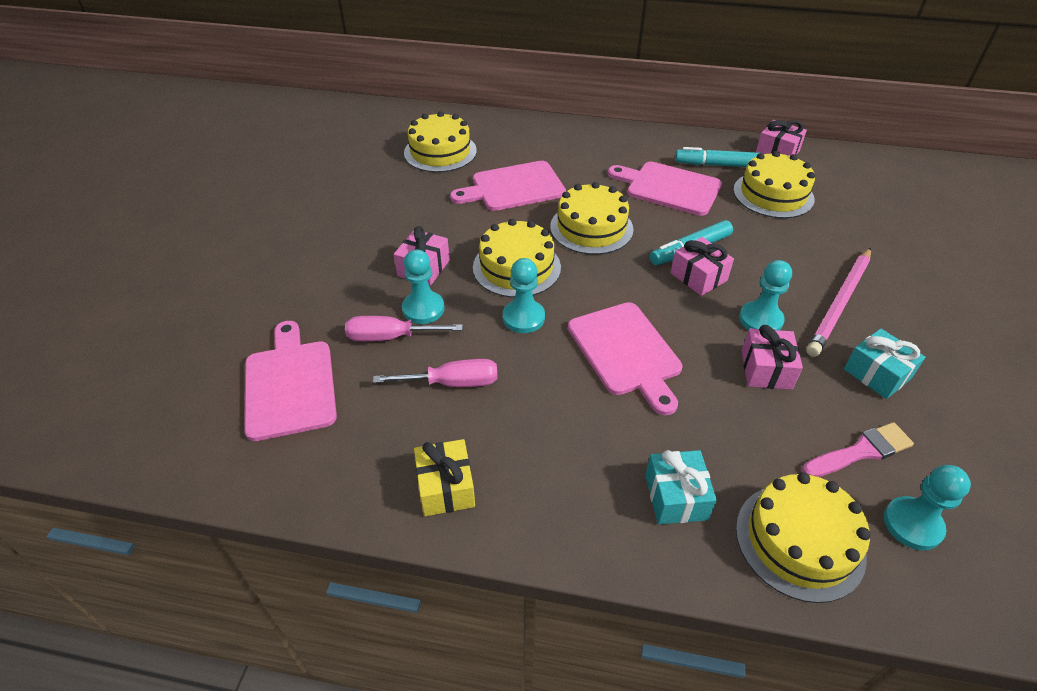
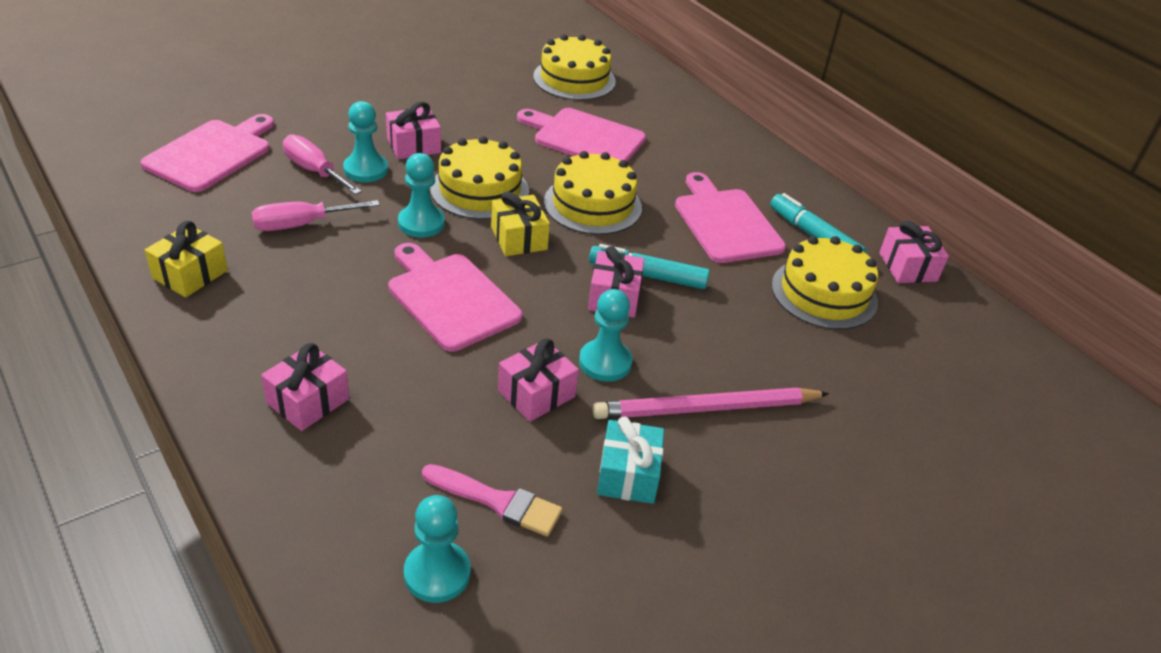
camera: 40 degrees right, 5 degrees down
pink screwdriver [373,359,498,387] -> pink screwdriver turned 120 degrees clockwise [251,200,380,231]
pink cutting board [568,302,682,416] -> pink cutting board turned 120 degrees clockwise [388,243,522,352]
turquoise gift [645,450,717,524] -> pink gift [261,343,349,431]
yellow cake [736,472,871,603] -> none
none -> yellow gift [491,191,550,256]

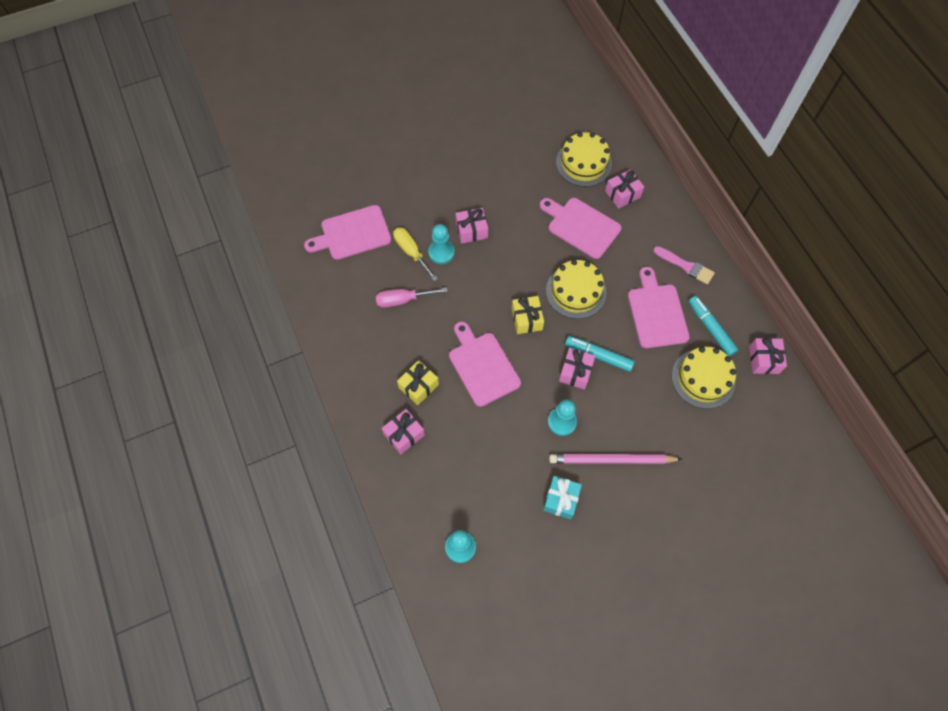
camera: 15 degrees right, 25 degrees up
pink cutting board [140,114,274,192] -> pink cutting board turned 150 degrees counterclockwise [304,205,391,260]
yellow gift [145,221,228,297] -> yellow gift moved to [397,360,439,405]
pink screwdriver [283,134,362,195] -> yellow screwdriver [393,227,438,281]
turquoise pawn [398,153,445,238] -> none
pink brush [422,464,562,537] -> pink brush moved to [653,246,715,285]
yellow cake [430,136,529,219] -> none
pink gift [498,339,579,422] -> pink gift moved to [605,169,644,209]

